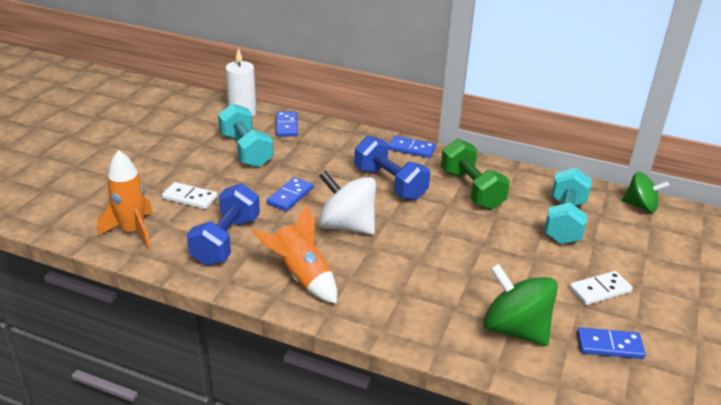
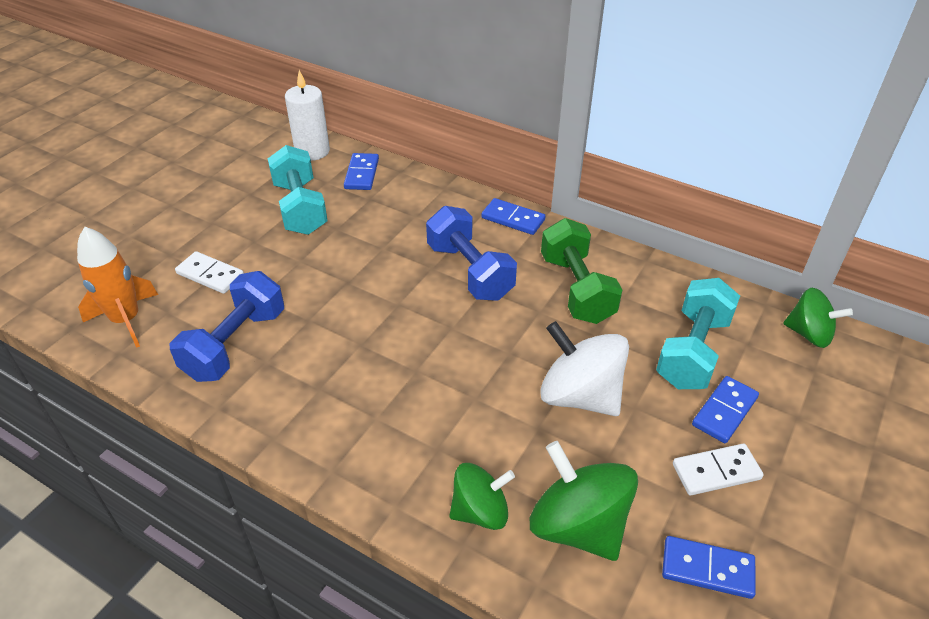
camera: 10 degrees right, 10 degrees up
orange rocket [252,203,337,304] -> none
blue domino [266,177,313,211] -> blue domino moved to [692,376,759,443]
white spinning top [318,171,376,235] -> white spinning top moved to [540,321,629,416]
none -> green spinning top [449,463,515,530]

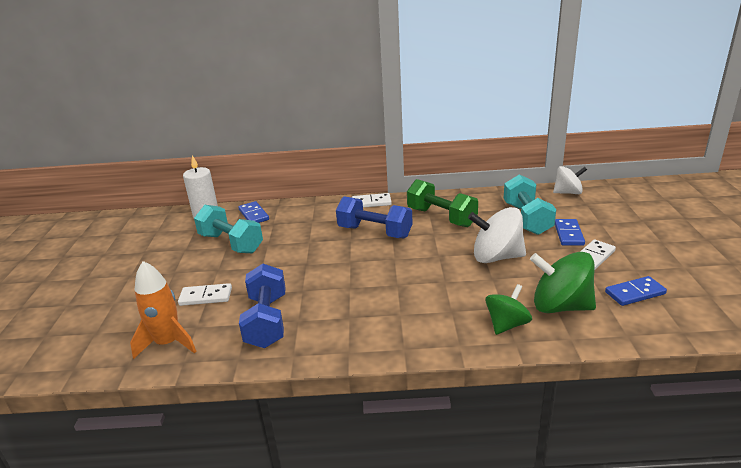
camera: 30 degrees left, 15 degrees down
blue domino [481,198,545,235] -> white domino [352,193,392,208]
green spinning top [783,288,853,348] -> white spinning top [553,166,587,194]

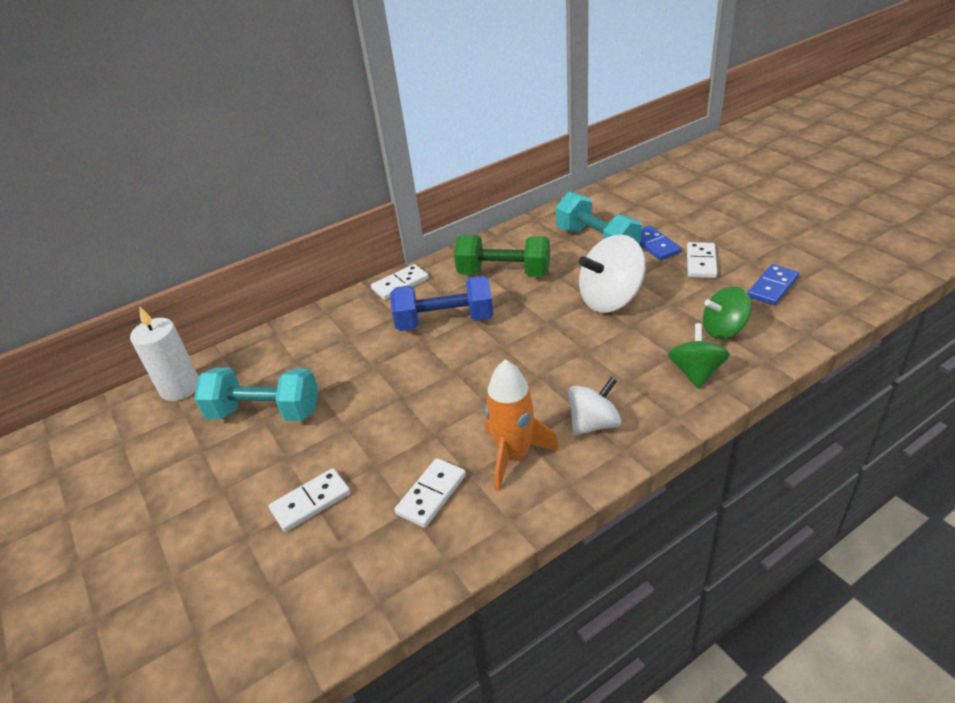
camera: 30 degrees left, 10 degrees up
orange rocket [130,261,197,359] -> orange rocket moved to [485,359,560,491]
blue domino [238,201,269,223] -> none
blue dumbbell [239,264,286,348] -> white domino [394,458,466,528]
green spinning top [530,252,596,313] -> green spinning top [703,286,752,339], size x0.64
white spinning top [553,166,587,194] -> white spinning top moved to [568,377,621,436]

